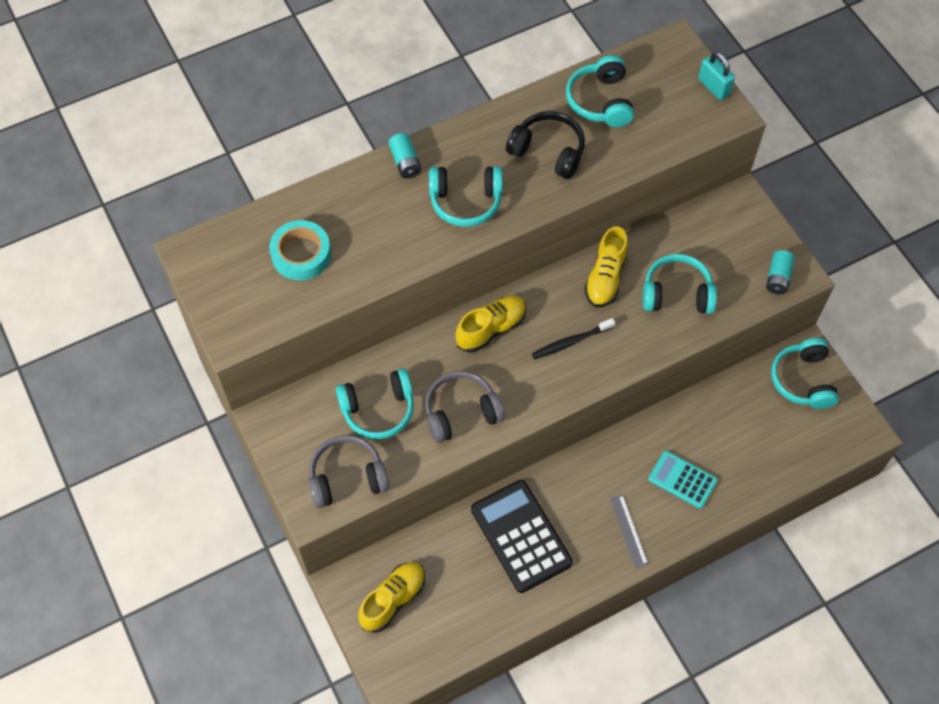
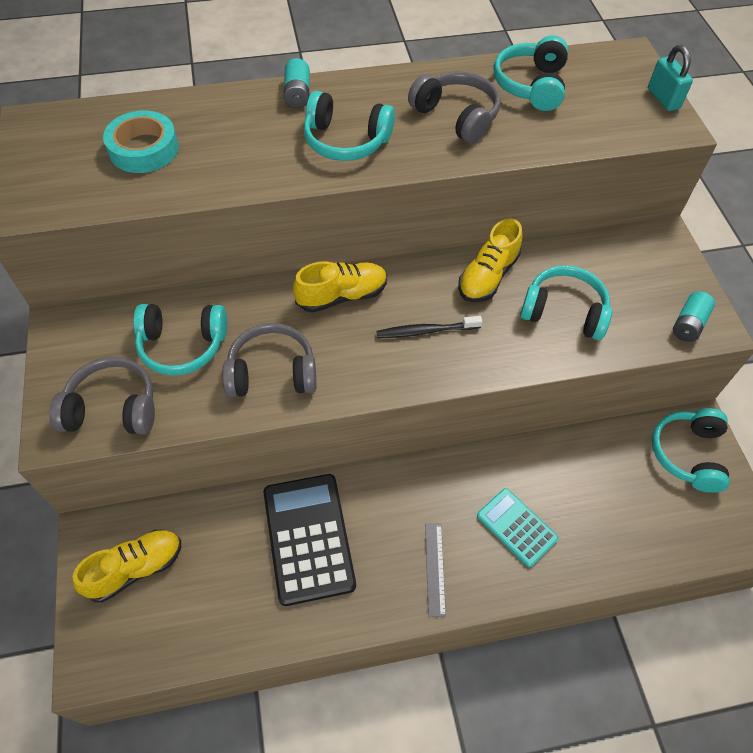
camera: 15 degrees right, 5 degrees down
black headphones [506,111,585,179] -> grey headphones [408,71,500,144]

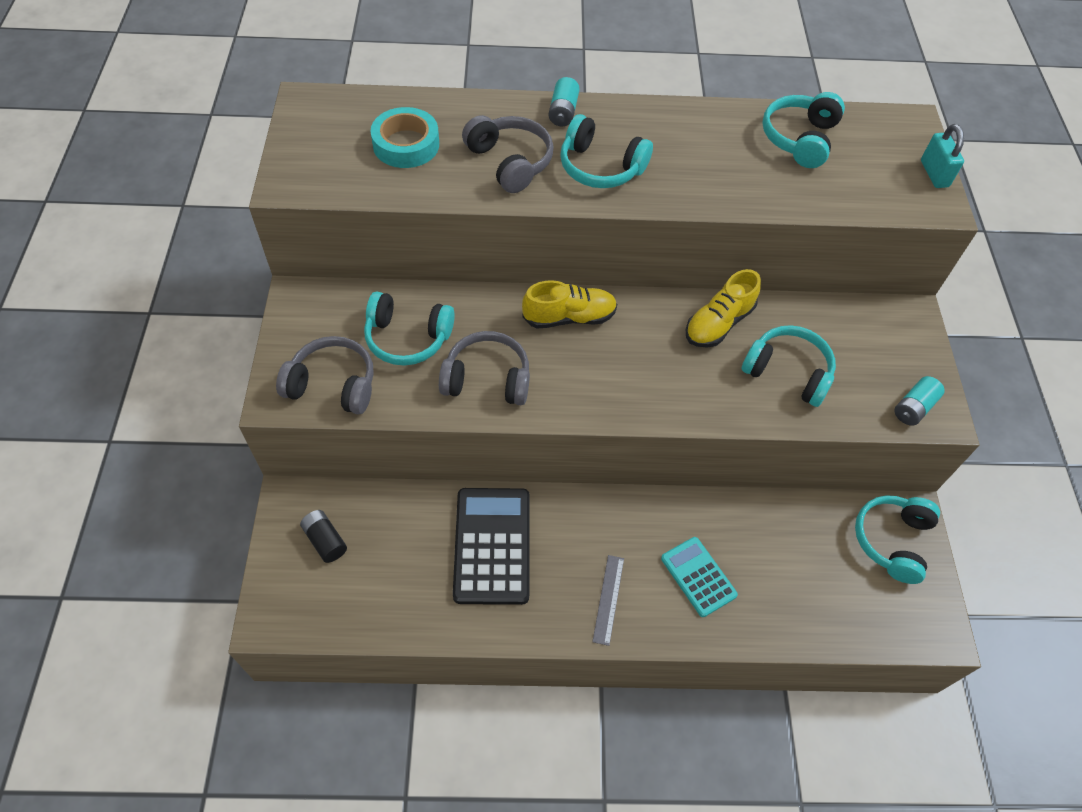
camera: 10 degrees right, 0 degrees up
yellow shoe [73,530,181,602] -> black battery [300,510,347,563]
black toothbrush [376,316,483,338] -> none
grey headphones [408,71,500,144] -> grey headphones moved to [462,115,553,193]

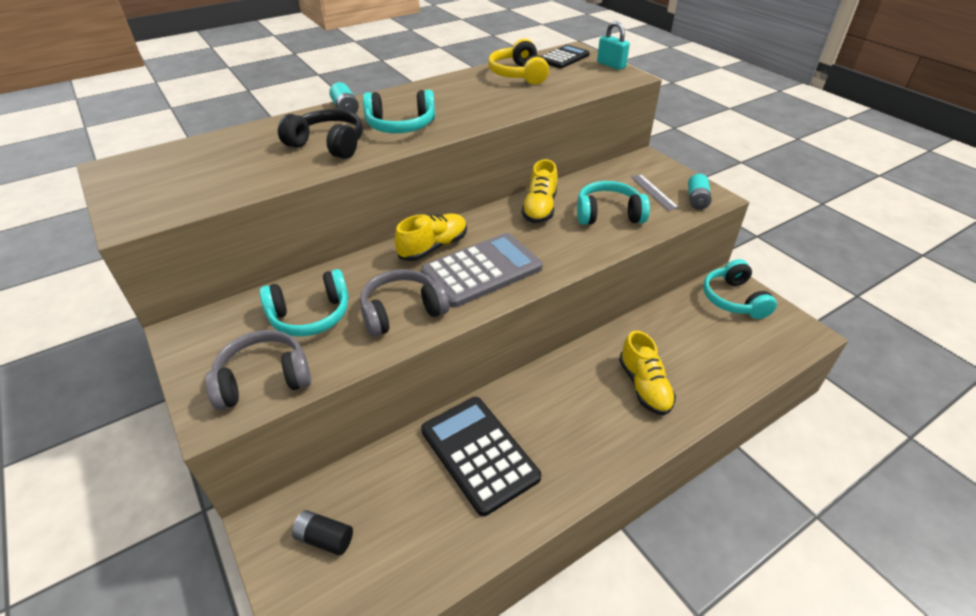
camera: 30 degrees left, 15 degrees down
turquoise tape [370,107,439,168] -> none
grey headphones [462,115,553,193] -> black headphones [278,109,363,159]
grey ruler [592,555,624,646] -> grey ruler moved to [631,174,679,211]
turquoise calculator [661,537,738,617] -> yellow shoe [619,331,676,415]
turquoise headphones [762,92,845,168] -> yellow headphones [488,39,549,85]
none -> grey calculator [421,233,543,308]
none -> black calculator [542,45,590,68]

